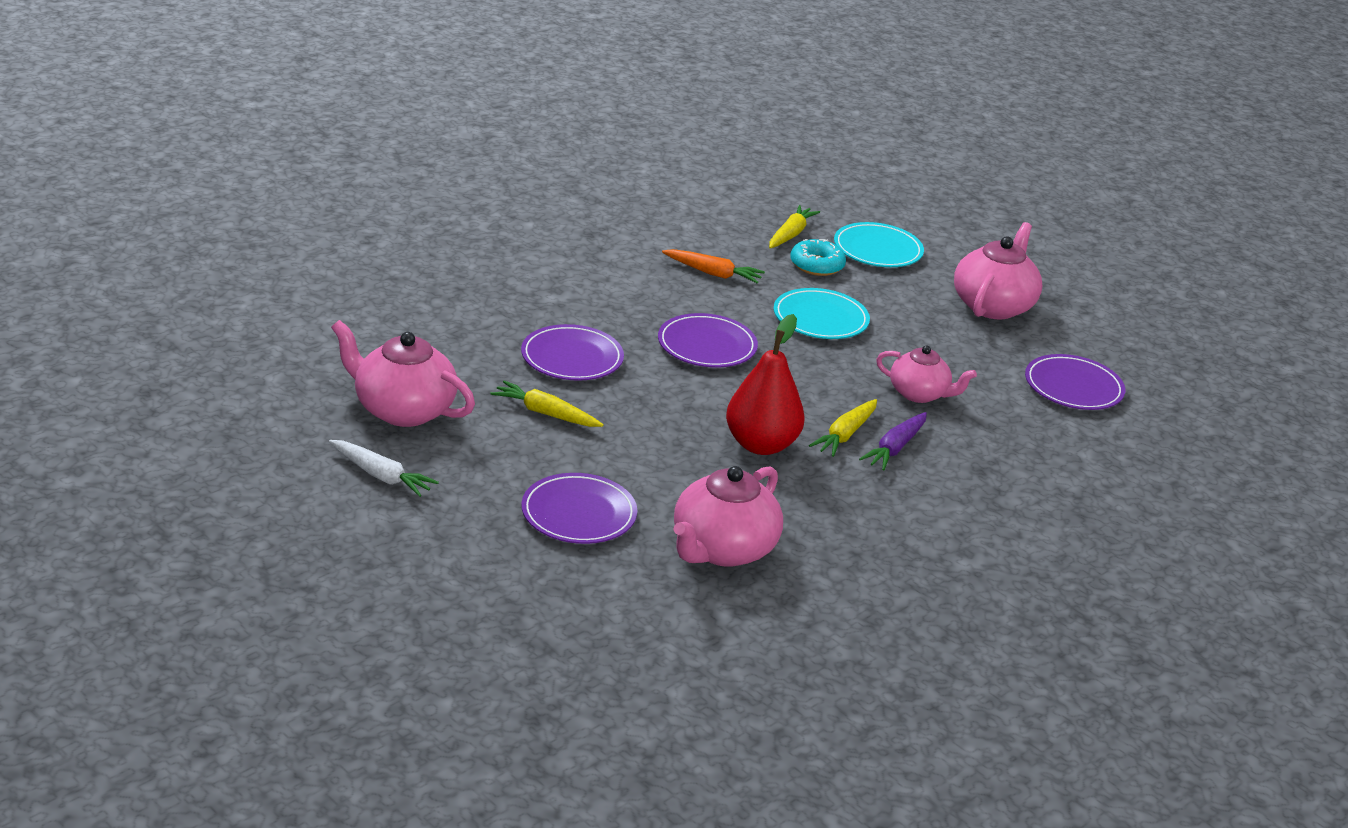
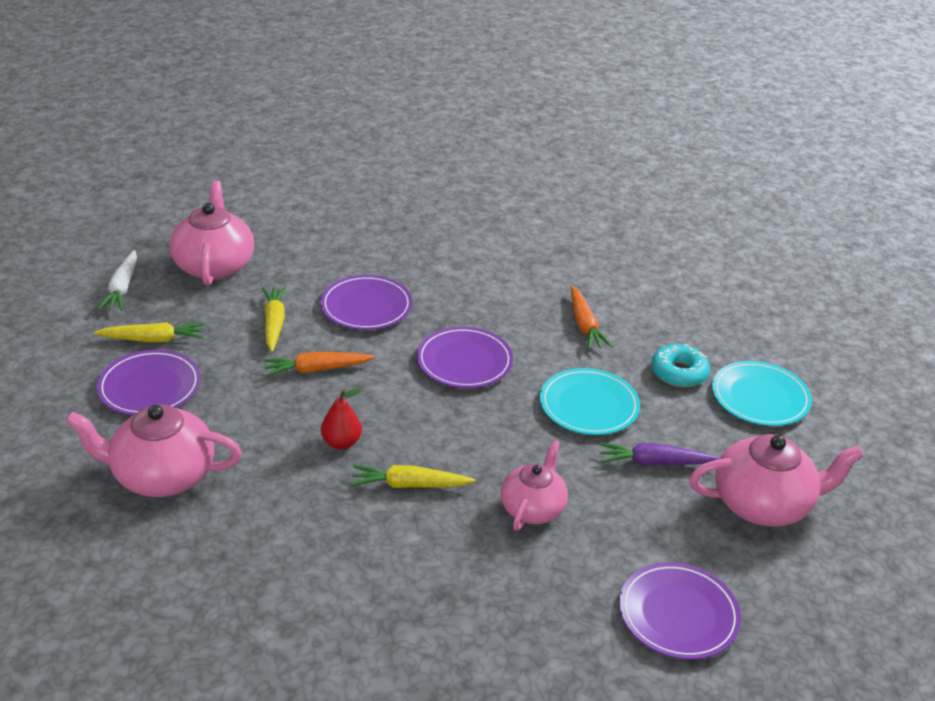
camera: 60 degrees right, 5 degrees up
red pear [726,314,805,455] -> red pear [321,388,362,449], size x0.54
yellow carrot [769,205,820,248] -> yellow carrot moved to [94,322,205,342]
purple carrot [859,412,927,470] -> purple carrot moved to [600,443,719,465]
pink teapot [876,345,977,403] -> pink teapot turned 150 degrees counterclockwise [501,440,568,531]
none -> orange carrot [263,352,375,377]

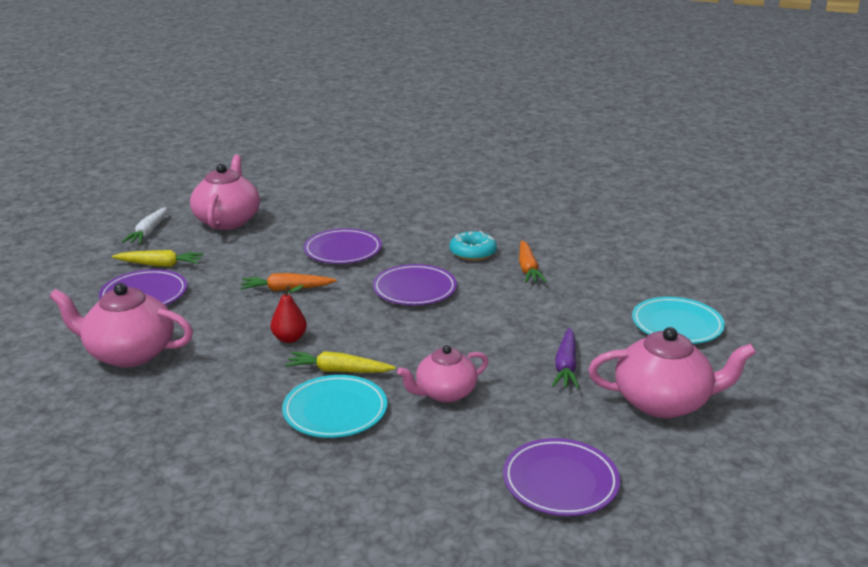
camera: 10 degrees right, 10 degrees down
yellow carrot [262,287,286,352] -> none
pink teapot [501,440,568,531] -> pink teapot turned 150 degrees counterclockwise [397,345,488,403]
turquoise plate [540,368,640,435] -> turquoise plate moved to [282,375,387,438]
purple carrot [600,443,719,465] -> purple carrot turned 90 degrees counterclockwise [552,328,579,389]
turquoise donut [651,344,710,387] -> turquoise donut moved to [450,231,497,261]

